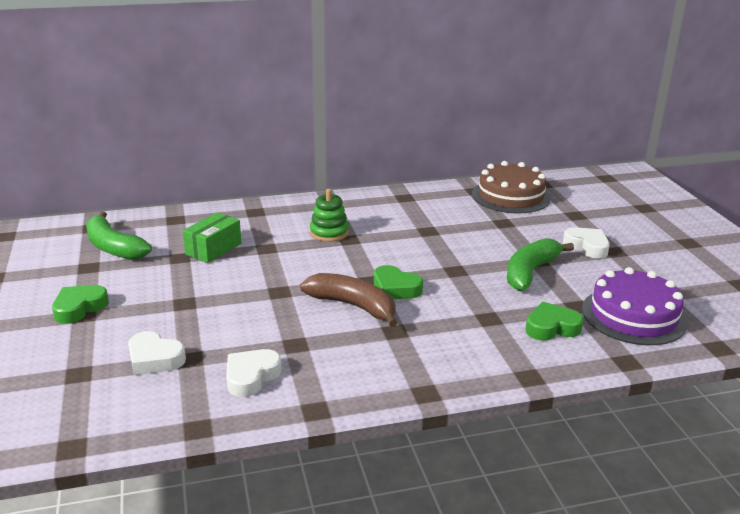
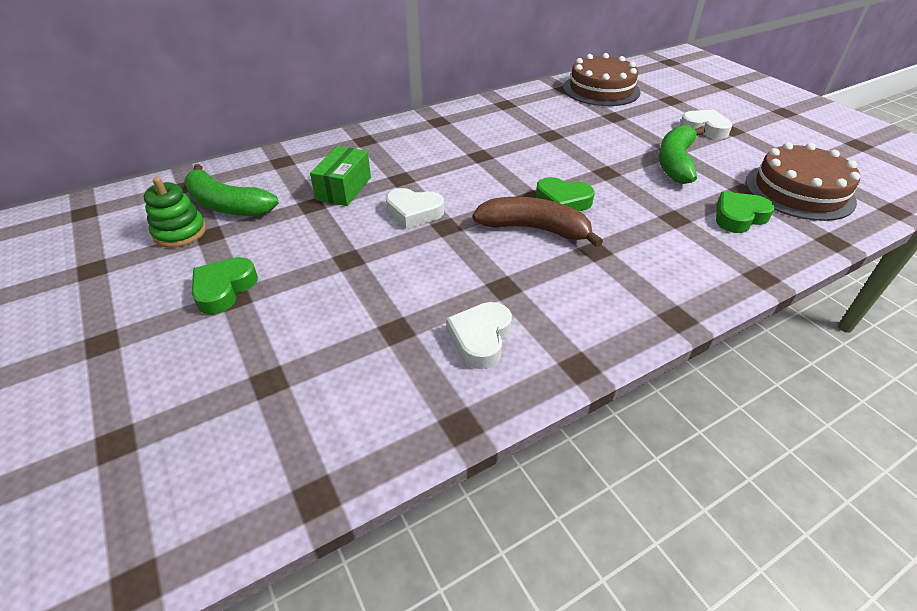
camera: 15 degrees left, 15 degrees up
white heart [128,331,186,375] -> white heart moved to [386,188,444,229]
green stacking toy [310,189,349,242] -> green stacking toy moved to [144,177,206,248]
purple cake [582,267,687,345] -> brown cake [745,142,860,221]

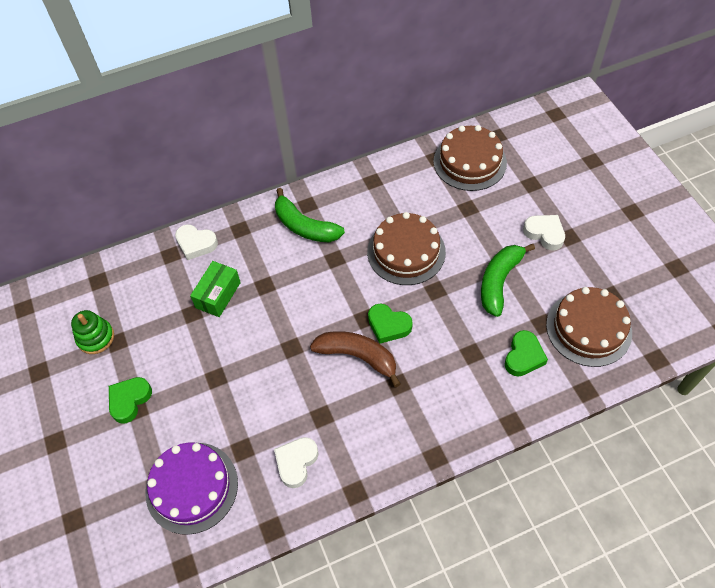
camera: 10 degrees right, 15 degrees up
green banana [184,164,278,216] -> green banana moved to [275,188,345,242]
white heart [386,188,444,229] -> white heart moved to [175,224,218,260]
green heart [716,192,775,233] -> green heart turned 135 degrees clockwise [505,330,548,377]
none -> purple cake [146,442,238,535]
none -> brown cake [367,212,446,285]

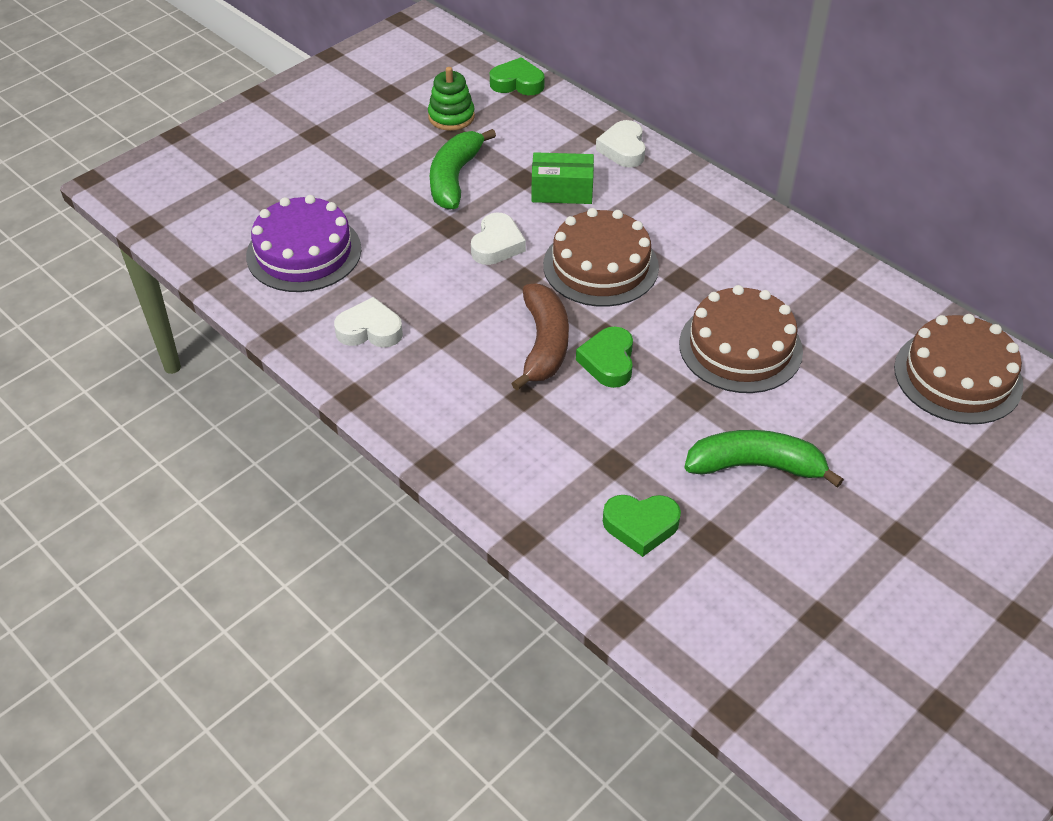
camera: 65 degrees right, 10 degrees down
green heart [109,377,152,424] -> green heart moved to [490,57,544,95]
green banana [275,188,345,242] -> green banana moved to [430,129,496,210]
white heart [523,215,565,251] -> white heart moved to [471,212,526,265]
brown cake [546,287,632,367] -> brown cake moved to [543,208,659,307]

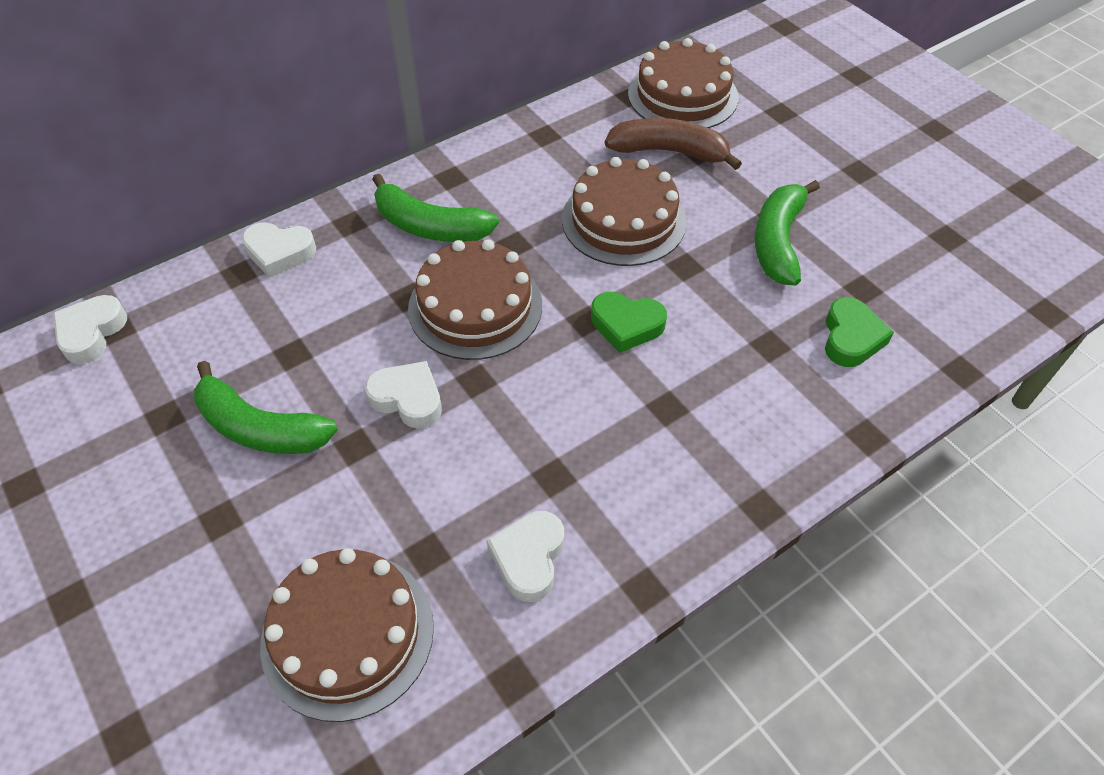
camera: 80 degrees left, 5 degrees up
purple cake [246,195,361,292] -> brown cake [260,548,434,722]
green stacking toy [428,67,475,131] -> none
green heart [490,57,544,95] -> white heart [53,295,127,364]
brown banana [511,283,569,391] -> brown banana moved to [605,118,742,170]
green box [532,152,594,204] -> none
none -> green banana [372,174,499,242]

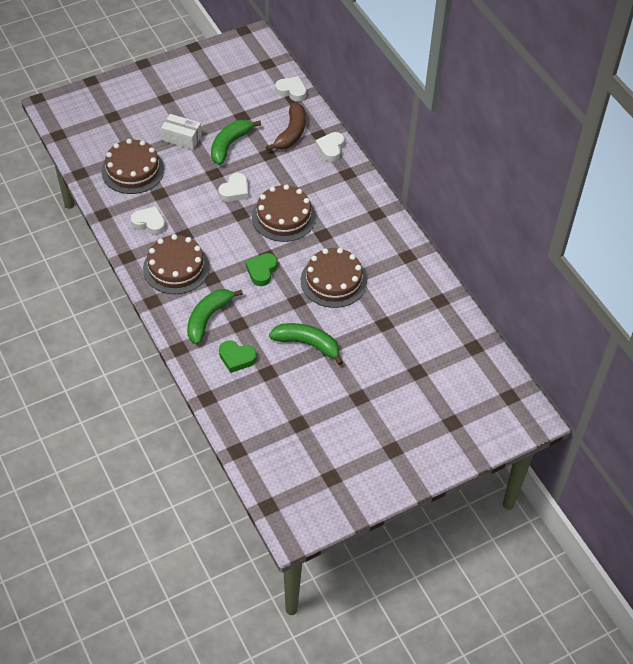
camera: 95 degrees right, 0 degrees up
green banana [372,174,499,242] -> green banana moved to [187,289,243,345]
brown banana [605,118,742,170] -> brown banana moved to [266,102,306,151]
brown cake [628,38,738,128] -> brown cake moved to [143,234,210,294]
none -> white box [161,114,202,150]

